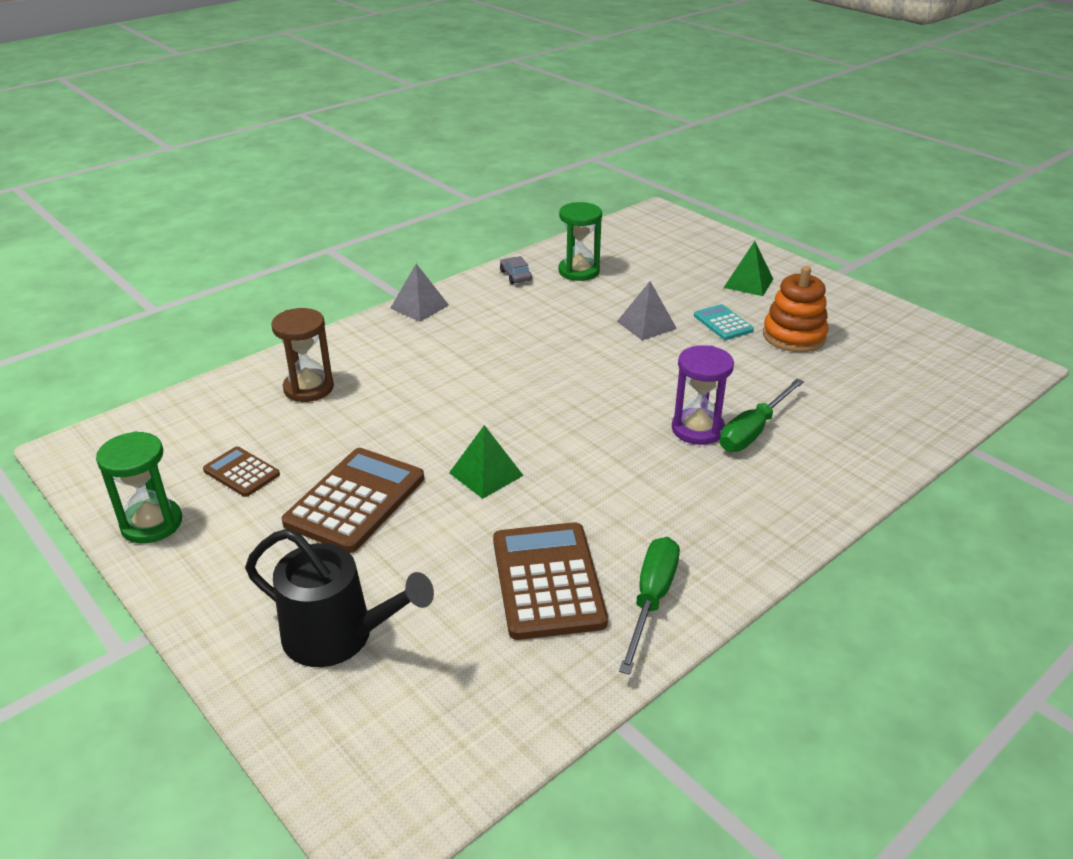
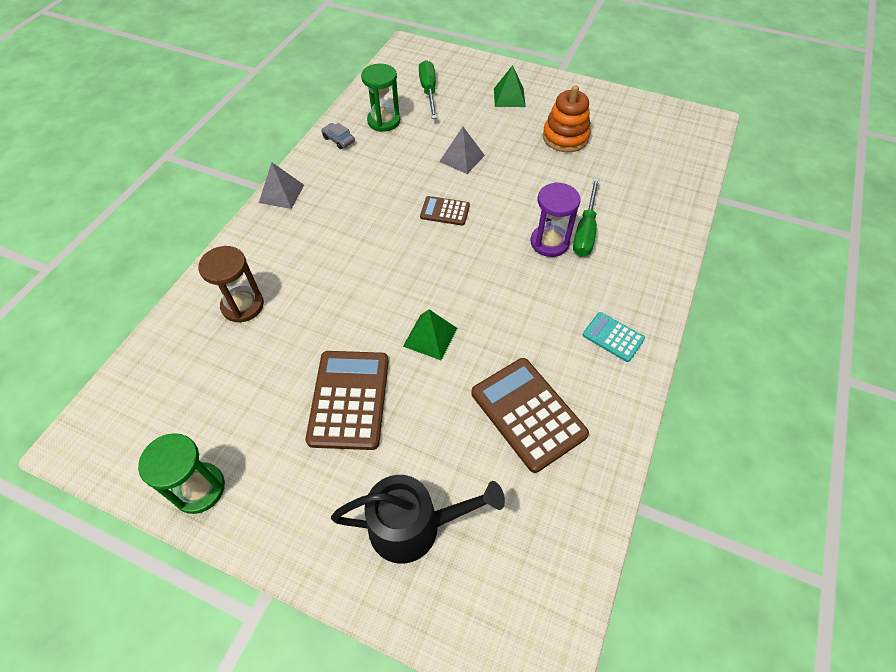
camera: 25 degrees left, 20 degrees up
brown calculator [203,447,280,497] -> brown calculator moved to [420,196,470,226]
green screwdriver [619,537,680,675] -> green screwdriver moved to [419,60,437,119]
turquoise calculator [694,304,754,340] -> turquoise calculator moved to [583,312,645,362]

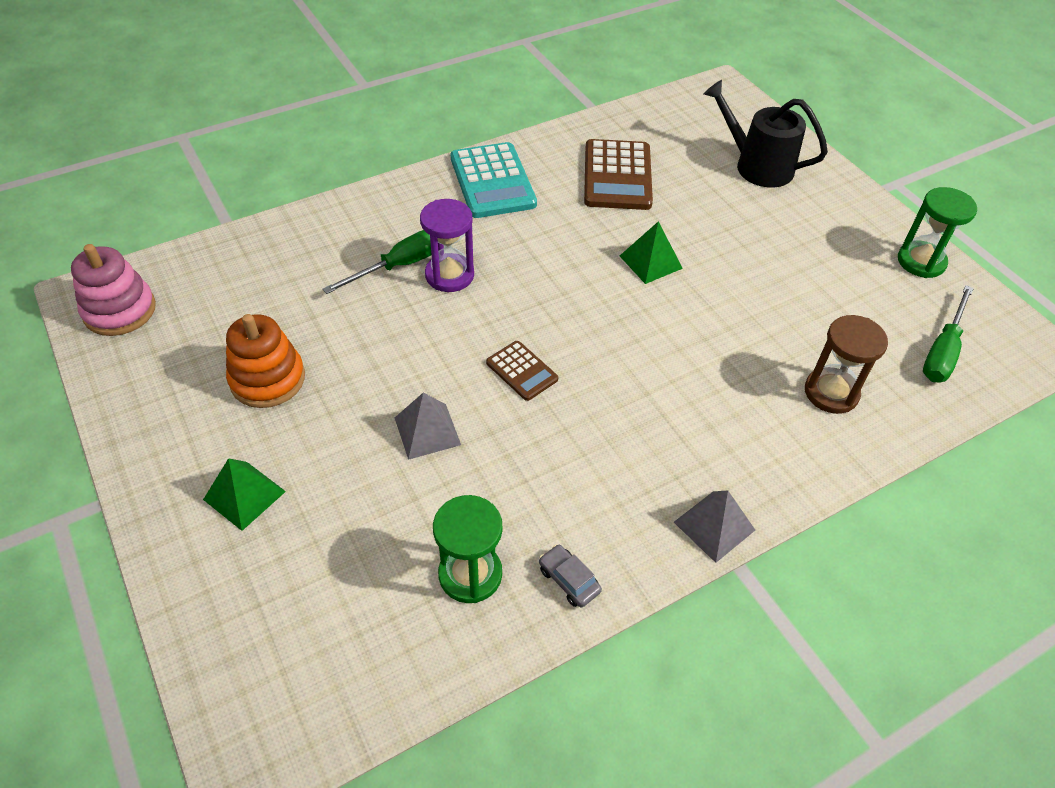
camera: 145 degrees left, 5 degrees down
brown calculator [306,351,389,450] -> none
grey car [321,123,355,149] -> grey car turned 150 degrees clockwise [539,544,602,608]
green screwdriver [419,60,437,119] -> green screwdriver moved to [923,285,974,382]
turquoise calculator [583,312,645,362] -> turquoise calculator [450,142,537,218], size x1.85
none -> pink stacking toy [71,244,156,336]

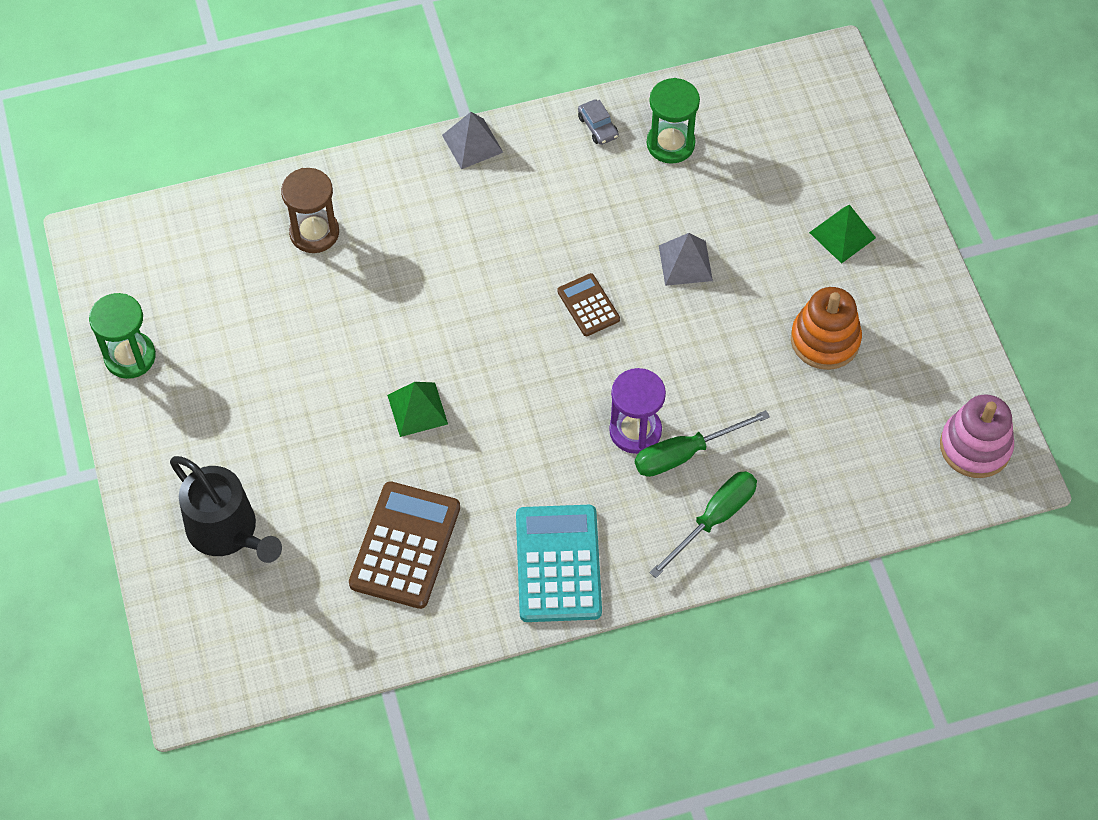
camera: 165 degrees left, 10 degrees up
green screwdriver [923,285,974,382] -> green screwdriver moved to [649,471,757,578]

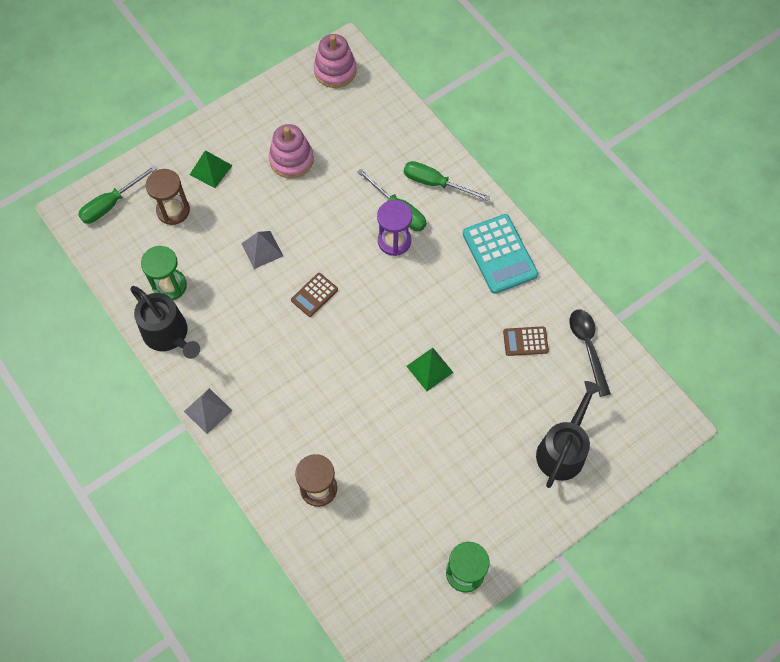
camera: 110 degrees left, 5 degrees up
brown calculator [349,481,460,609] -> brown calculator [503,326,549,356], size x0.54
turquoise calculator [516,505,602,622] -> turquoise calculator turned 90 degrees counterclockwise [463,214,538,294]
grey car [578,99,619,145] -> black watering can [130,286,200,359]
orange stacking toy [791,287,862,370] -> pink stacking toy [269,124,314,178]
none -> green screwdriver [78,165,157,224]
none -> brown hourglass [146,169,190,225]
none -> black spoon [569,310,611,397]

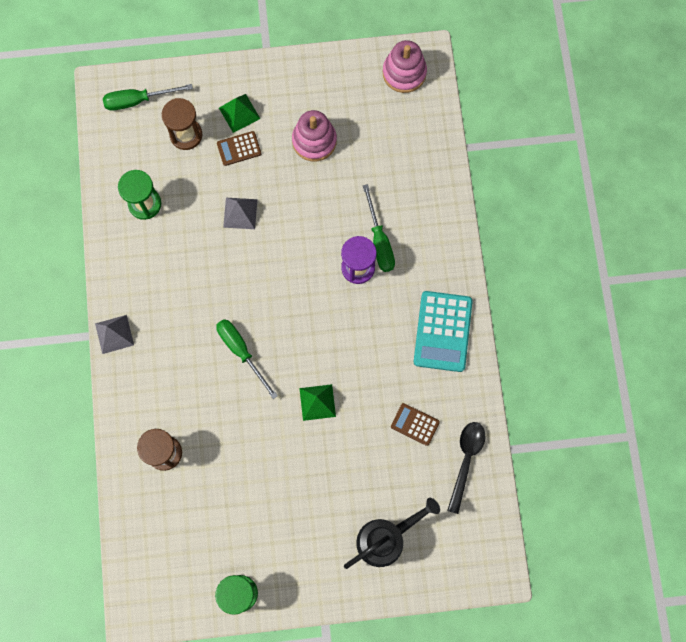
camera: 30 degrees right, 10 degrees up
black watering can [130,286,200,359] -> none
brown calculator [291,273,338,317] -> brown calculator moved to [217,131,261,166]
green screwdriver [404,161,490,201] -> green screwdriver moved to [216,319,278,399]

